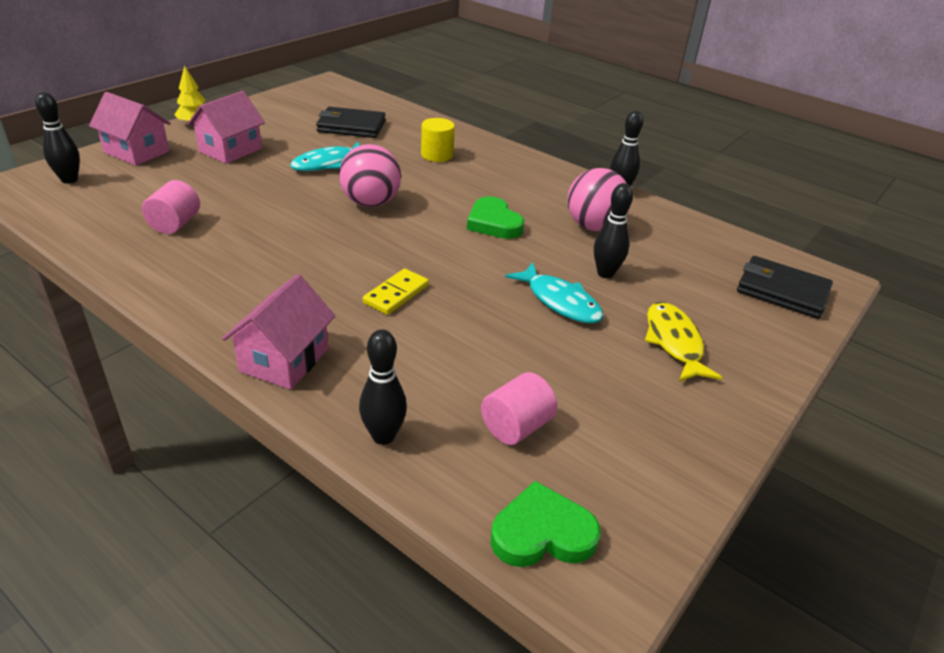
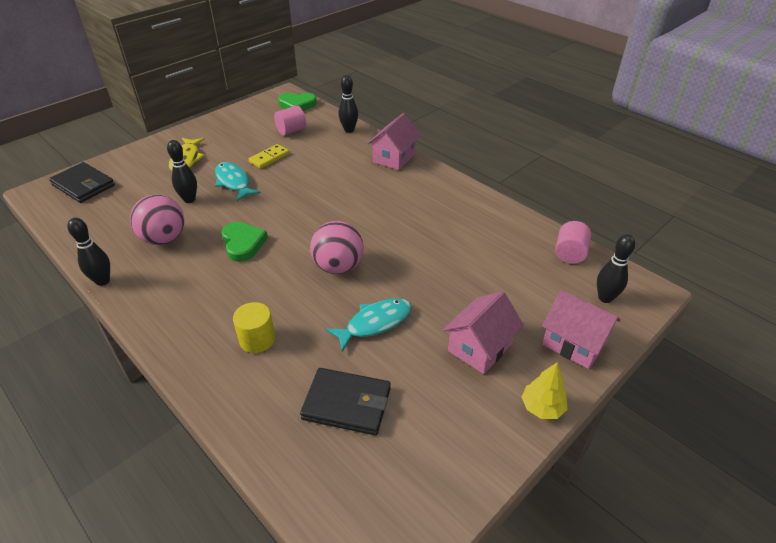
camera: 170 degrees left, 5 degrees up
pink cylinder [142,180,200,234] -> pink cylinder moved to [555,221,591,264]
yellow domino [363,268,429,315] -> yellow domino moved to [248,144,289,169]

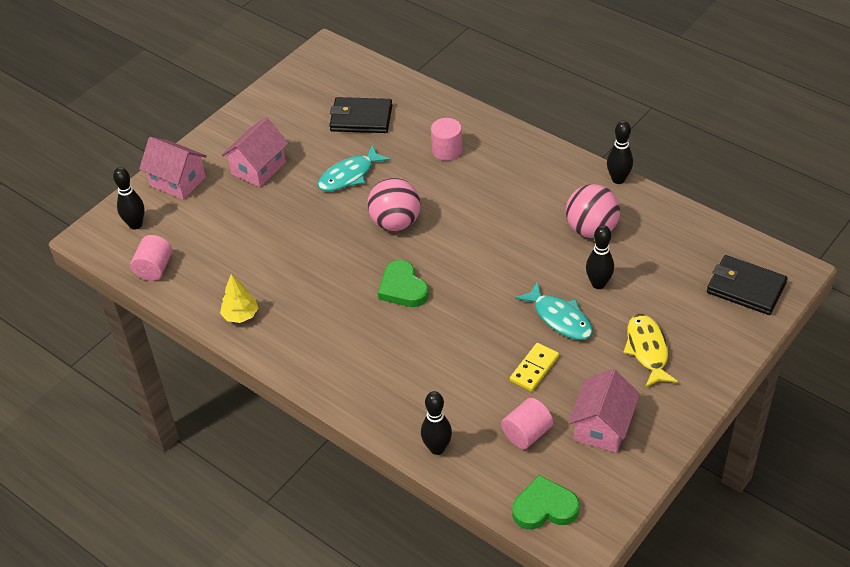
camera: 175 degrees right, 5 degrees up
green heart [222,222,268,262] -> green heart moved to [378,260,429,307]
yellow cylinder [233,302,275,353] -> pink cylinder [431,118,462,161]
pink house [367,113,421,170] -> pink house moved to [568,369,640,453]
yellow tree [521,362,568,419] -> yellow tree moved to [220,274,258,323]

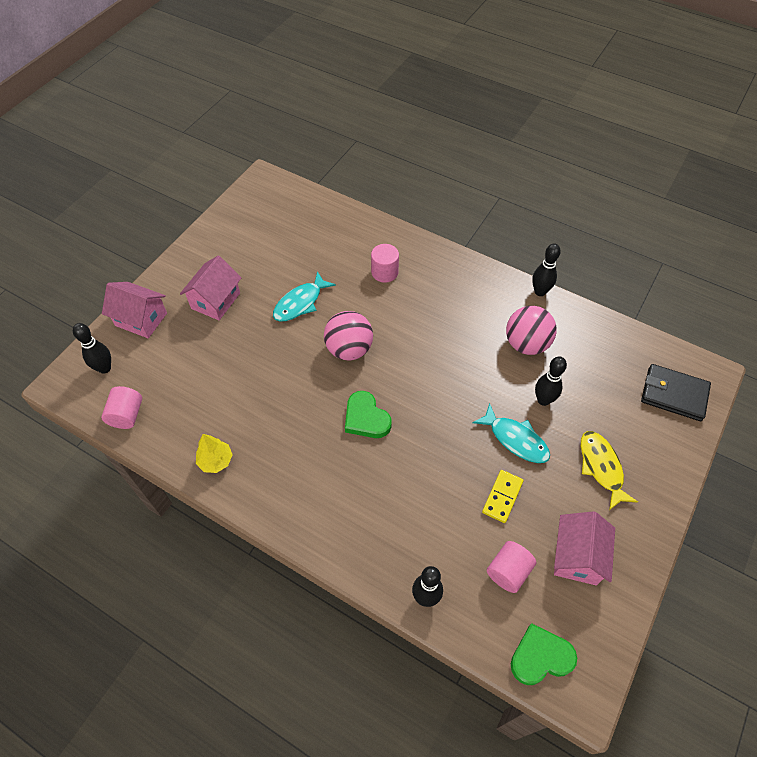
camera: 10 degrees left, 10 degrees up
black wallet [329,97,392,133] -> none

